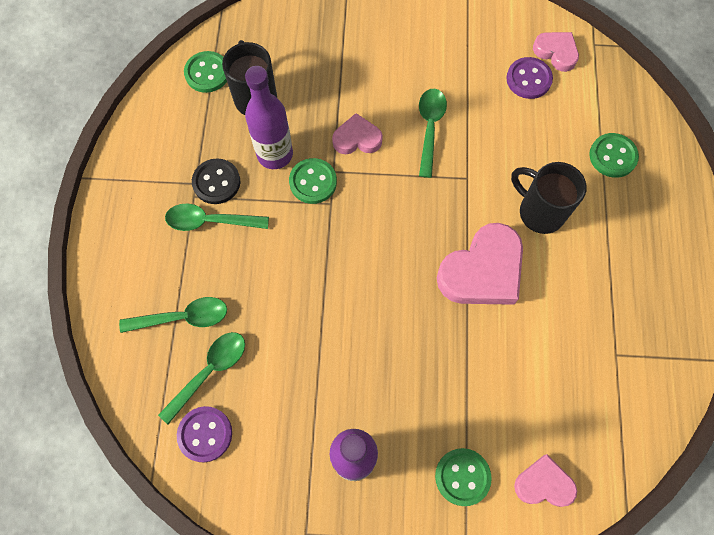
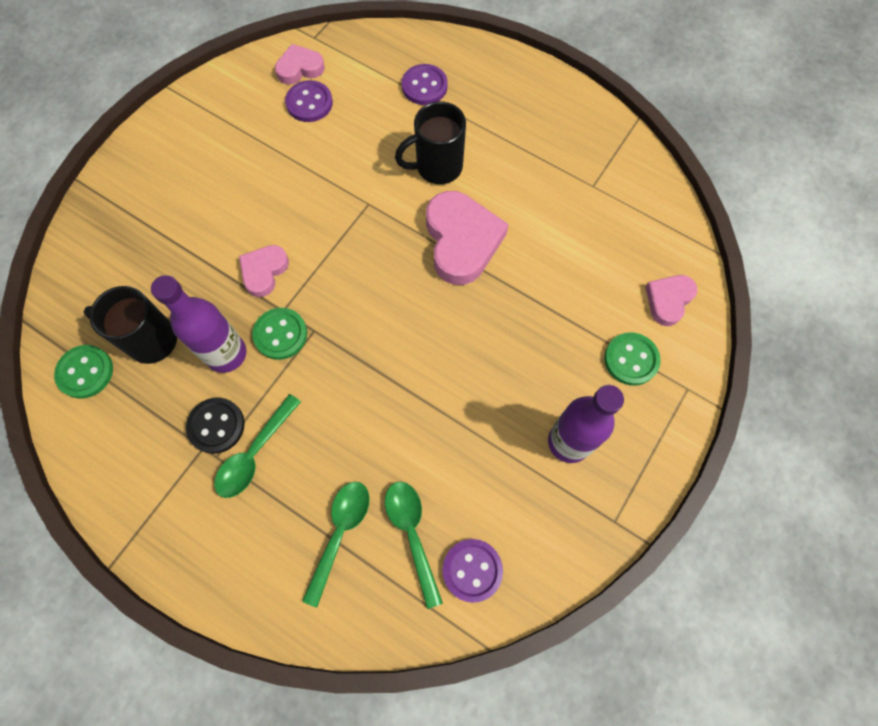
camera: 60 degrees left, 0 degrees up
green spoon [419,89,447,178] -> none
green button [589,133,639,178] -> purple button [402,64,448,105]

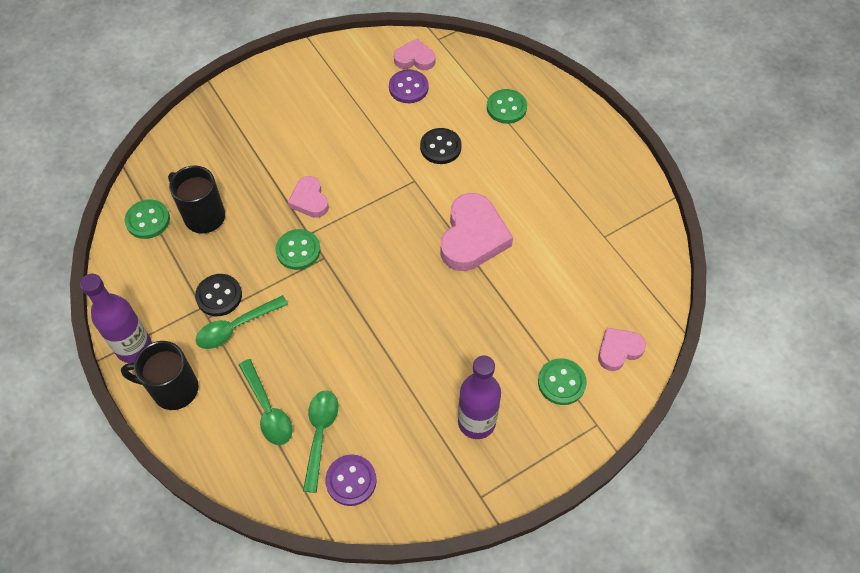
camera: 25 degrees right, 10 degrees down
purple bottle [151,275,247,373] -> purple bottle moved to [80,274,152,363]
pink heart [239,245,289,297] -> pink heart turned 75 degrees counterclockwise [288,176,329,218]
green spoon [302,482,370,607] -> green spoon turned 105 degrees clockwise [239,359,293,445]
black mug [395,102,466,184] -> black mug moved to [121,341,199,410]
purple button [402,64,448,105] -> green button [487,89,527,124]
none -> black button [420,128,462,164]

